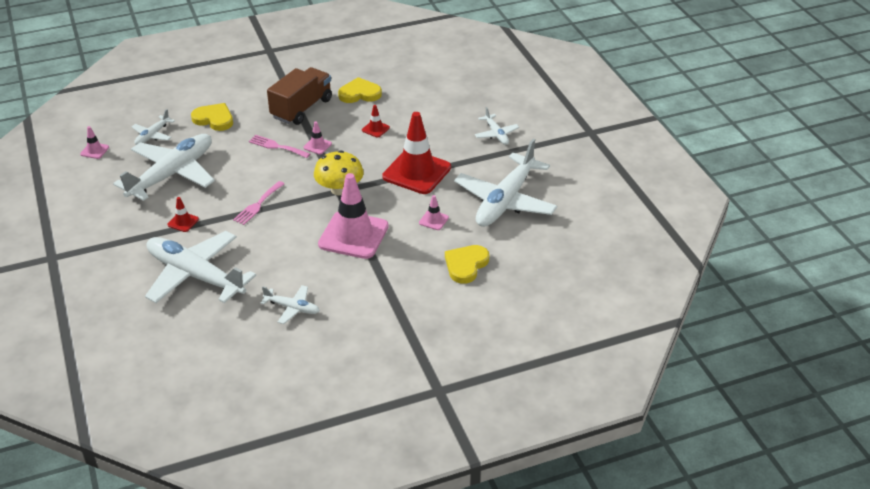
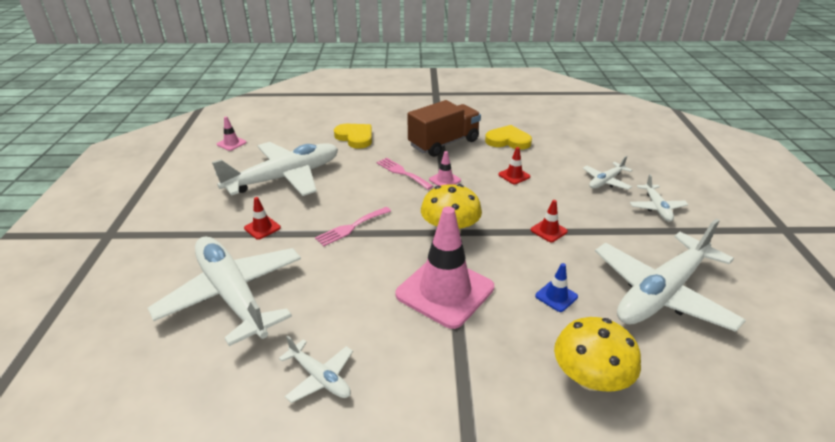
camera: 20 degrees right, 5 degrees down
white plane [132,109,175,145] -> white plane moved to [583,156,632,190]
red traffic cone [382,112,451,194] -> red traffic cone [531,200,568,242], size x0.42
pink traffic cone [419,195,449,230] -> blue traffic cone [535,263,578,312]
yellow heart [445,245,489,284] -> yellow mushroom [554,317,641,392]

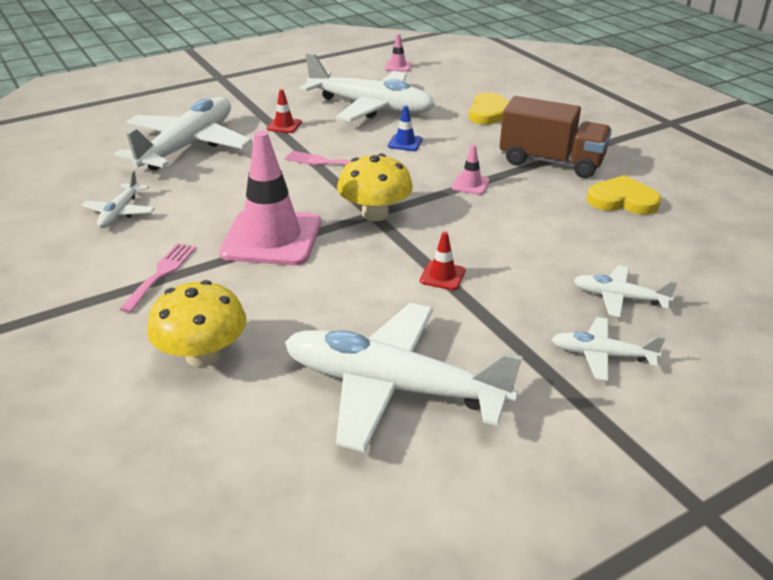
camera: 60 degrees right, 0 degrees up
pink fork [376,158,433,190] -> pink fork moved to [119,243,196,313]
yellow heart [485,125,532,150] -> yellow heart turned 60 degrees counterclockwise [587,175,661,215]
red traffic cone [498,147,530,184] -> none
blue traffic cone [535,263,578,312] -> blue traffic cone moved to [388,105,423,151]
white plane [630,174,688,222] -> white plane turned 45 degrees clockwise [552,317,665,381]

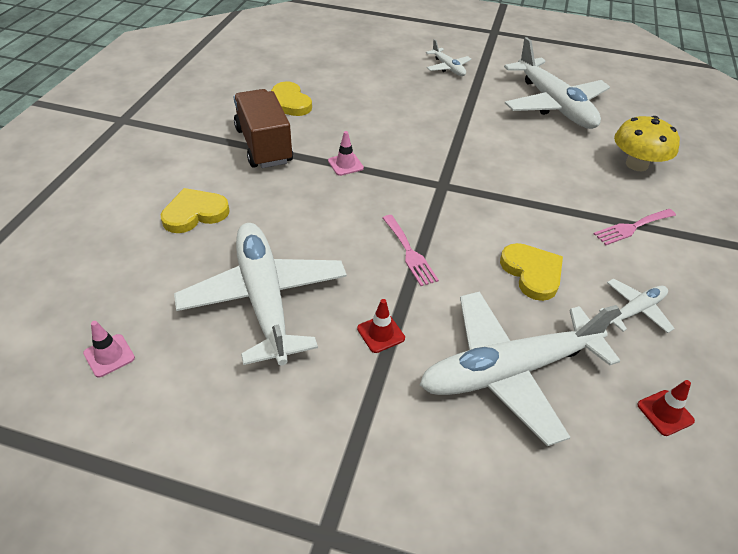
camera: 135 degrees left, 10 degrees up
pink traffic cone [219,131,321,265] -> none
yellow mushroom [337,153,413,221] -> none
blue traffic cone [388,105,423,151] -> none
red traffic cone [420,231,466,290] -> red traffic cone moved to [637,380,695,436]
white plane [574,265,677,317] -> none
none -> yellow heart [500,243,563,301]

